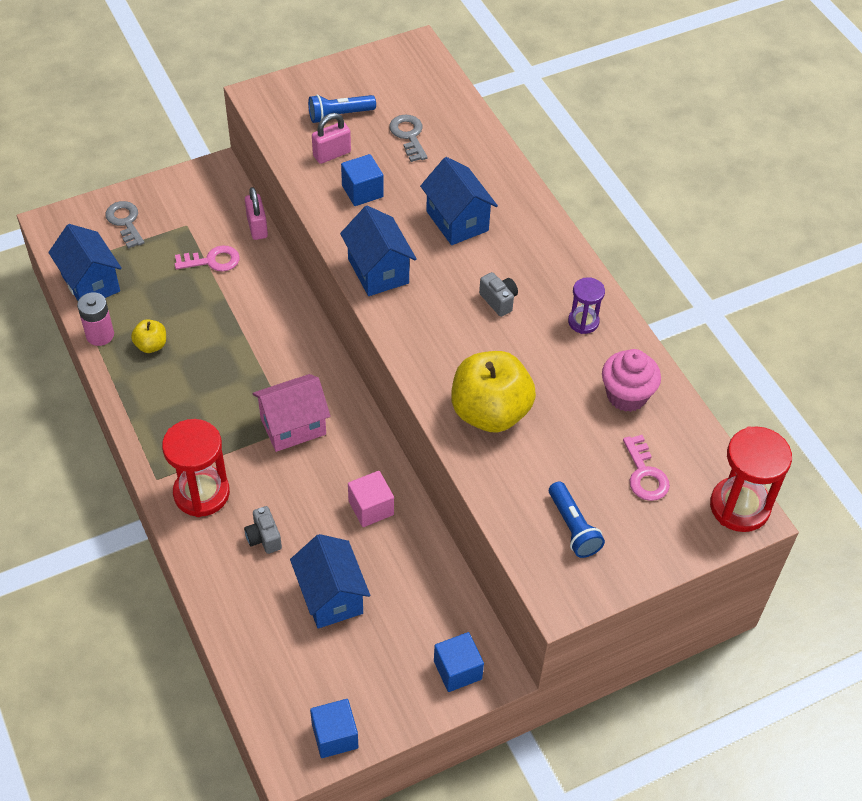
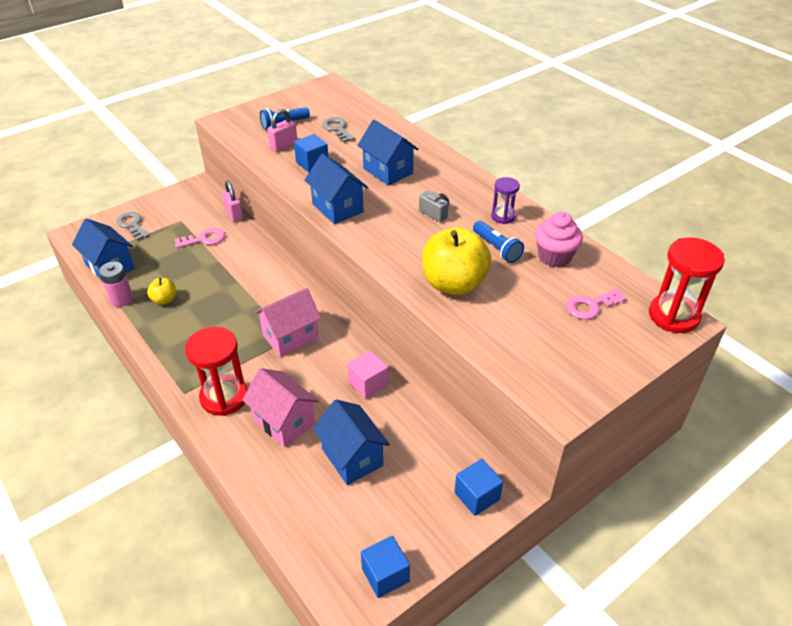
camera: 10 degrees left, 10 degrees down
grey camera [244,506,282,554] -> pink house [242,368,319,447]
blue flashlight [549,481,605,558] -> blue flashlight moved to [473,221,524,263]
pink key [623,435,670,501] -> pink key turned 90 degrees clockwise [566,288,627,319]

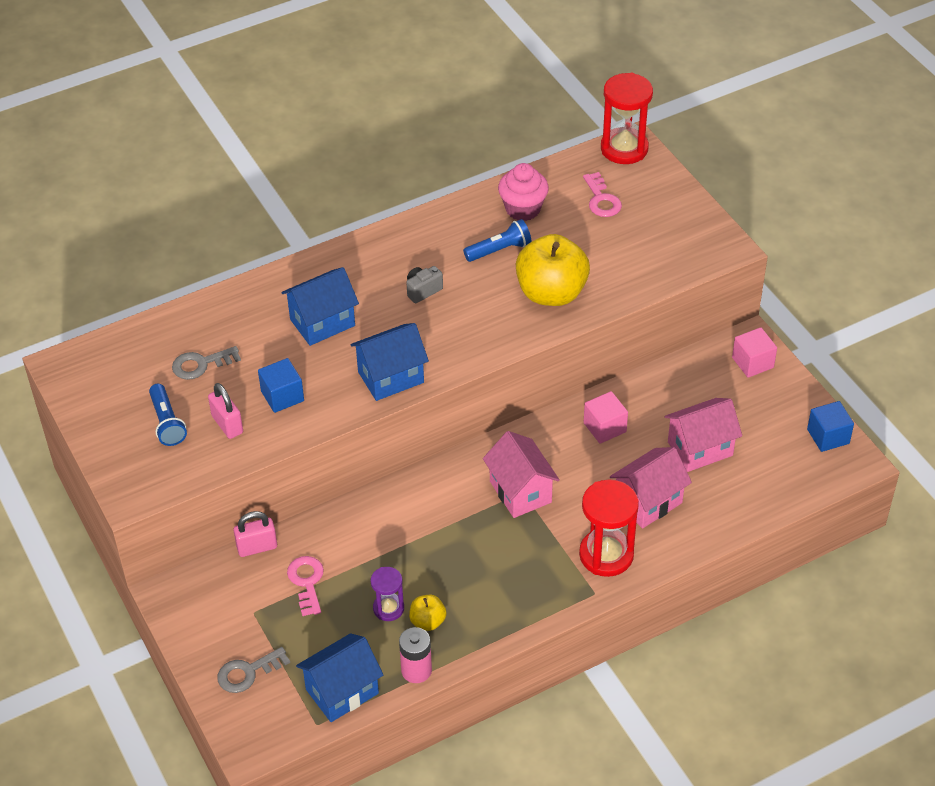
camera: 80 degrees left, 5 degrees up
blue house [313,399,390,485] -> pink house [665,398,742,472]
blue cube [455,459,503,516] -> pink cube [732,327,777,378]
purple hourglass [491,177,520,224] -> purple hourglass moved to [371,567,404,621]

